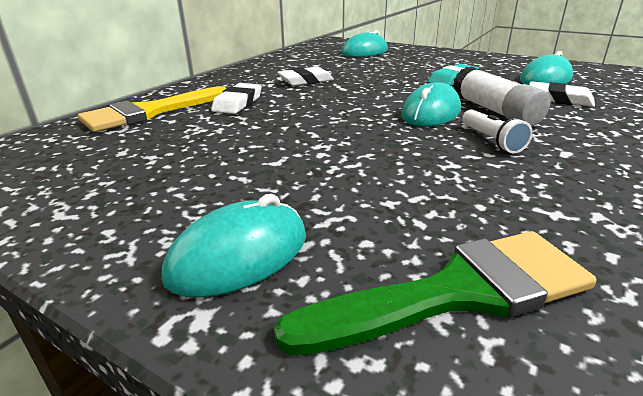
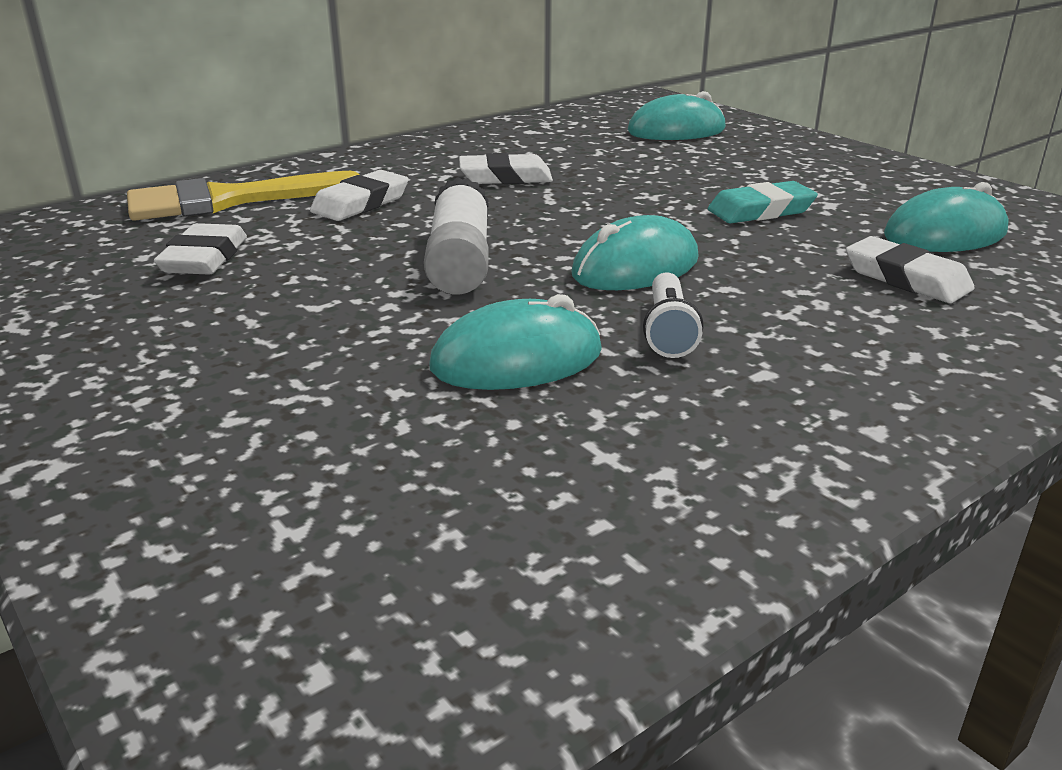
camera: 20 degrees right, 0 degrees up
turquoise mouse [162,194,306,298] -> turquoise mouse moved to [429,294,602,390]
green brush [274,231,596,356] -> none
white glue stick [453,66,550,126] -> white glue stick moved to [424,177,489,294]
none -> white eraser [154,223,247,275]

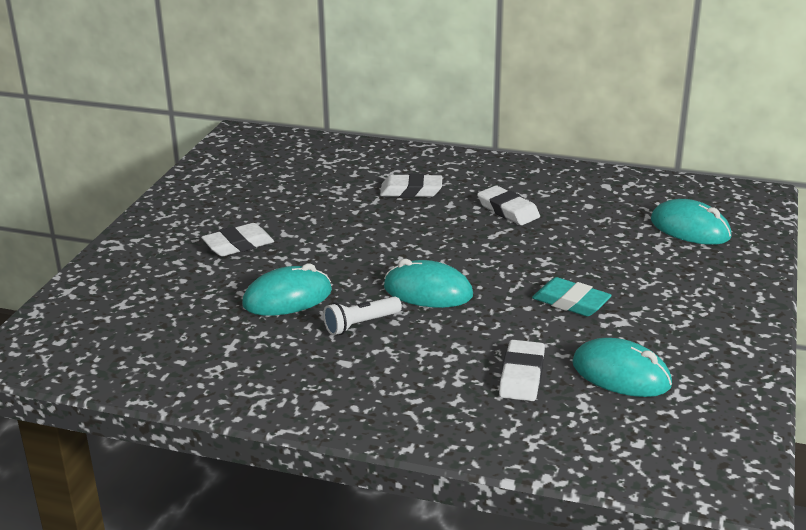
camera: 55 degrees right, 0 degrees up
yellow brush [127,171,360,221] -> none
white eraser [154,223,247,275] -> white eraser moved to [201,223,274,256]
white glue stick [424,177,489,294] -> none
turquoise mouse [429,294,602,390] -> turquoise mouse turned 60 degrees counterclockwise [242,264,332,316]

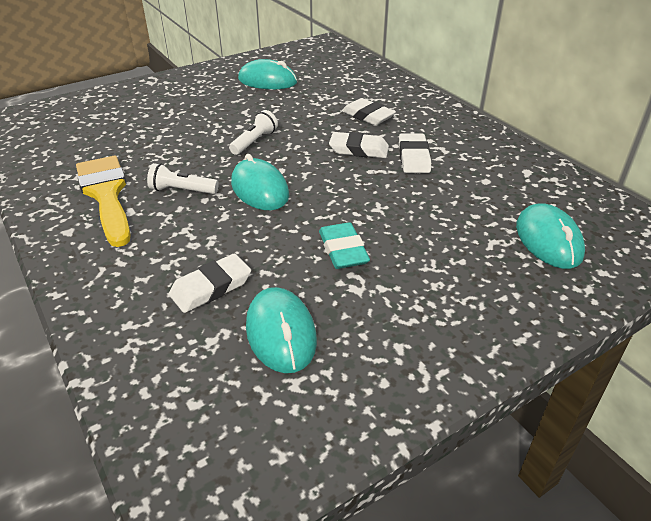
camera: 40 degrees right, 10 degrees up
white eraser [201,223,274,256] -> white eraser moved to [329,132,389,158]
turquoise mouse [242,264,332,316] -> turquoise mouse moved to [238,59,297,89]
none -> yellow brush [76,156,131,247]
none -> white flashlight [229,110,278,155]

